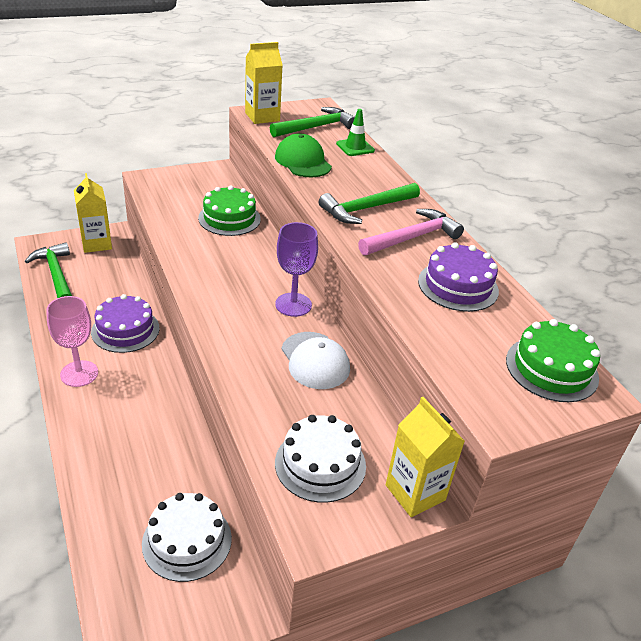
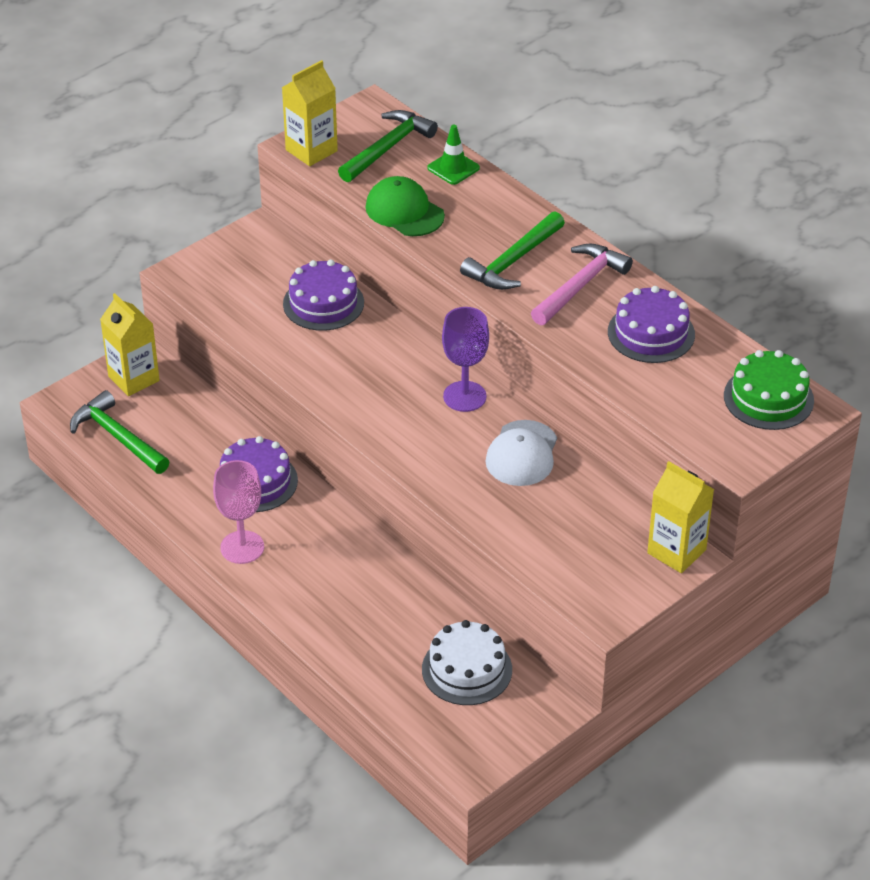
camera: 15 degrees left, 5 degrees up
green cake [198,185,261,236] -> purple cake [283,260,364,331]
white cake [275,415,366,503] -> none
white cap [282,332,350,389] -> white cap turned 60 degrees clockwise [485,420,557,486]

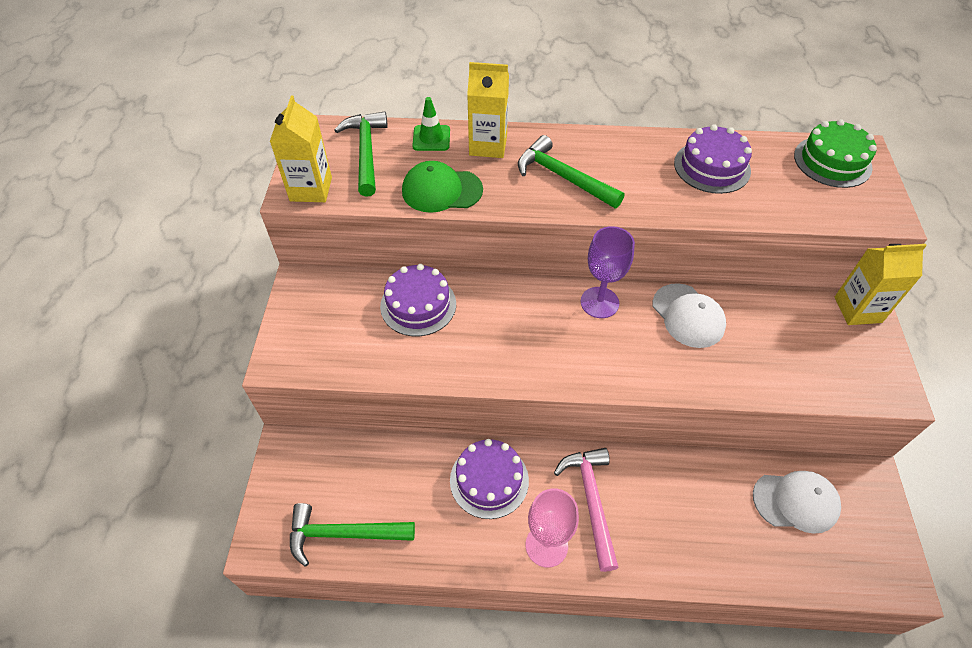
camera: 45 degrees left, 10 degrees up
yellow carton [100,293,160,396] -> yellow carton moved to [467,62,509,158]
white cake [422,620,512,705] -> white cap [753,471,841,534]
green hammer [460,211,565,290] -> green hammer turned 135 degrees clockwise [518,135,624,208]
pink hammer [531,244,633,325] -> pink hammer moved to [554,448,619,572]

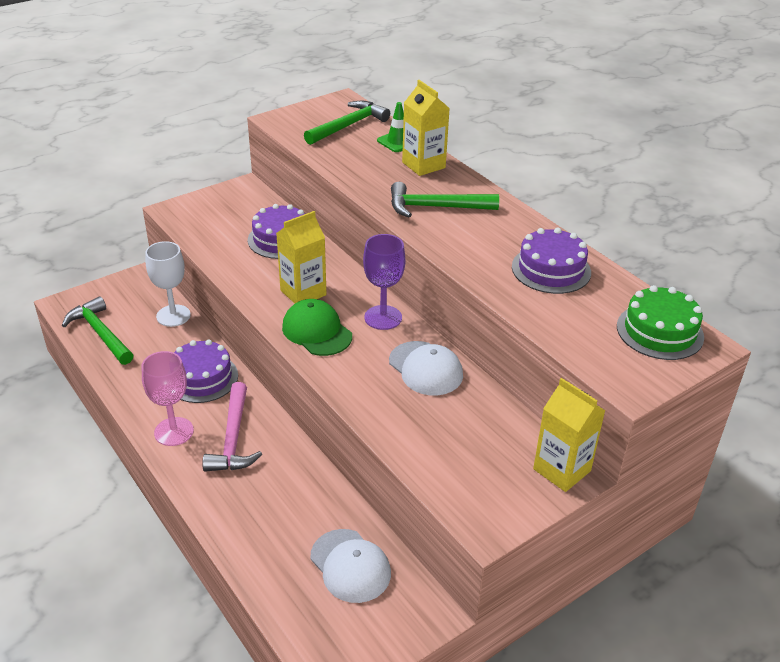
camera: 50 degrees right, 15 degrees down
yellow carton [270,95,332,202] -> yellow carton moved to [276,211,327,304]
green cap [402,161,483,213] -> green cap moved to [282,299,352,356]
green hammer [518,135,624,208] -> green hammer turned 90 degrees counterclockwise [391,182,499,217]
pink hammer [554,448,619,572] -> pink hammer turned 135 degrees clockwise [202,382,262,472]
white cap [652,283,726,348] -> white cap turned 60 degrees counterclockwise [389,341,463,395]
none -> white goblet [145,241,191,327]

